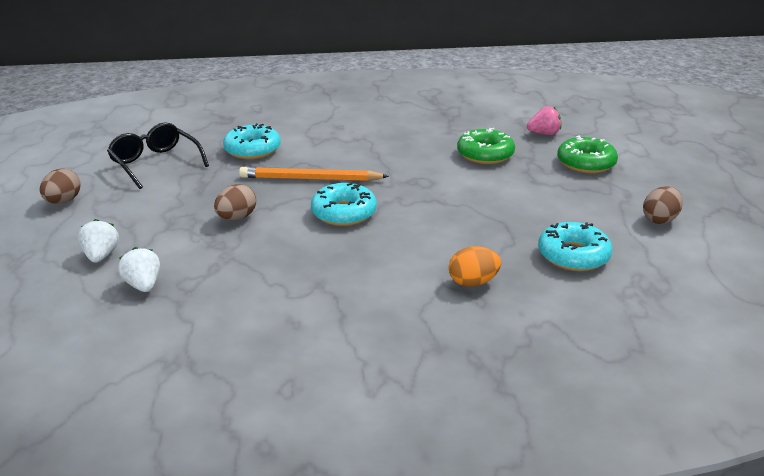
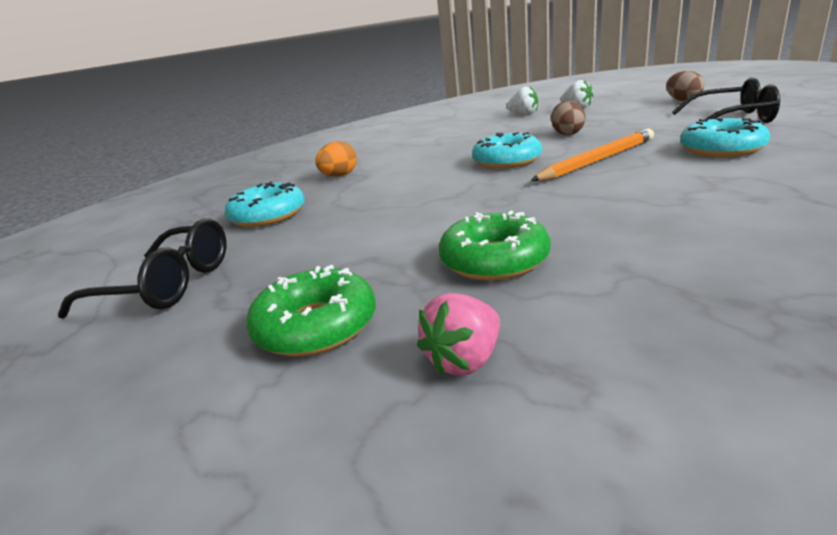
camera: 145 degrees right, 5 degrees down
brown egg [643,186,683,224] -> black glasses [58,218,226,319]

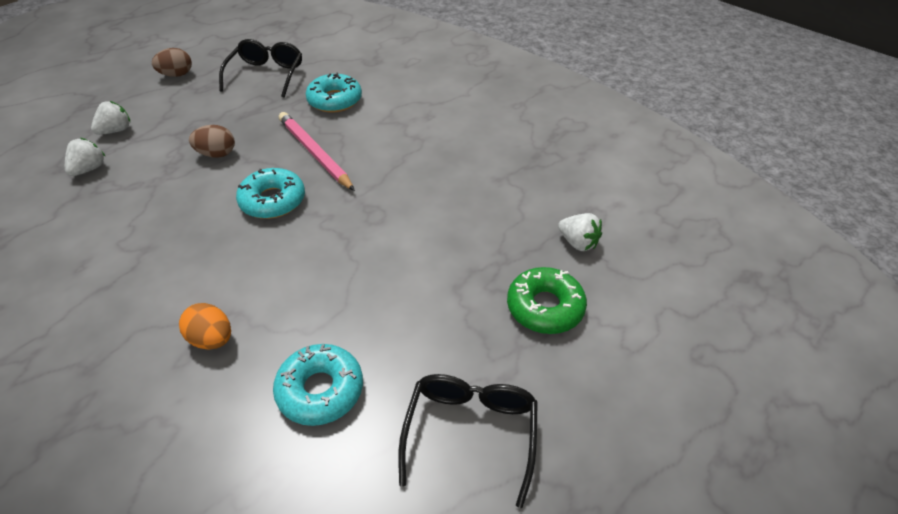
camera: 95 degrees left, 20 degrees up
pink strawberry [417,293,500,375] -> white strawberry [558,213,602,251]
green donut [439,211,550,281] -> none
orange pencil [530,128,654,181] -> pink pencil [279,112,355,191]

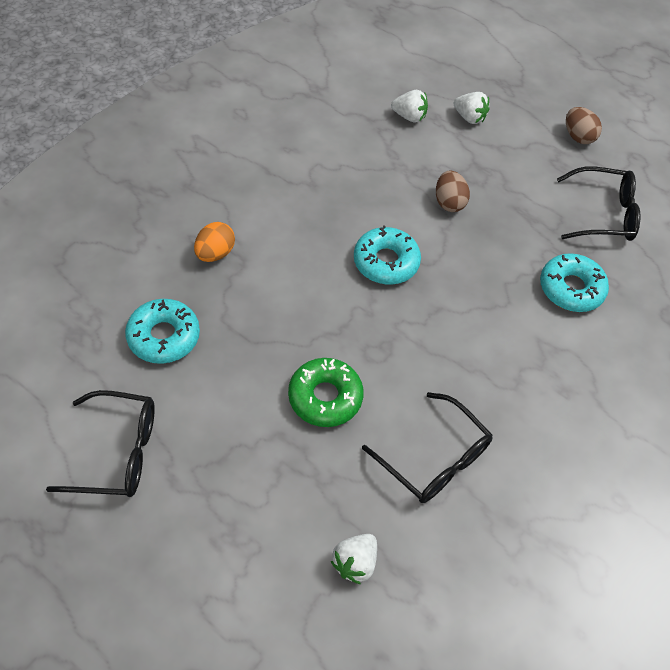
camera: 80 degrees right, 10 degrees up
pink pencil [279,112,355,191] -> none
green donut [507,267,587,334] -> green donut moved to [288,358,364,427]
none -> black glasses [362,392,493,503]

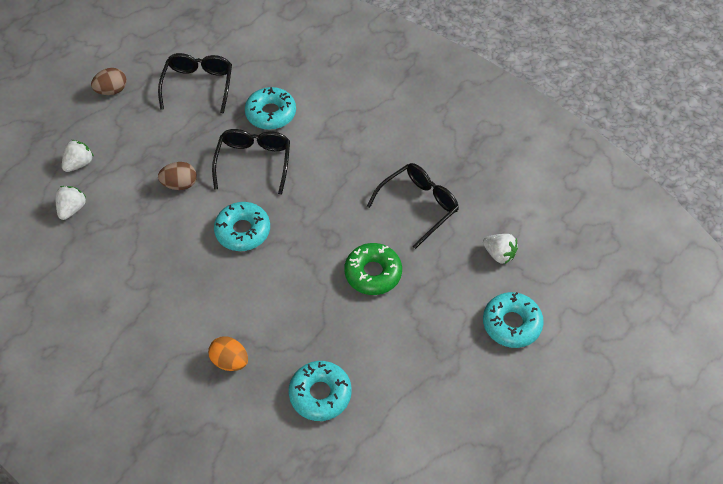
camera: 85 degrees left, 0 degrees up
black glasses [46,390,155,497] -> black glasses moved to [212,129,290,195]
none -> turquoise donut [483,292,544,348]

